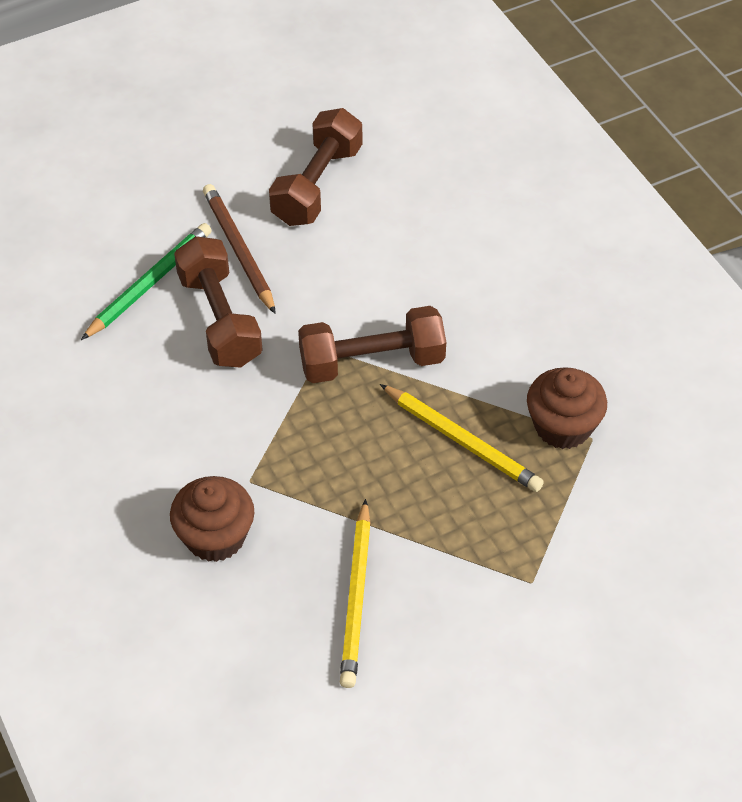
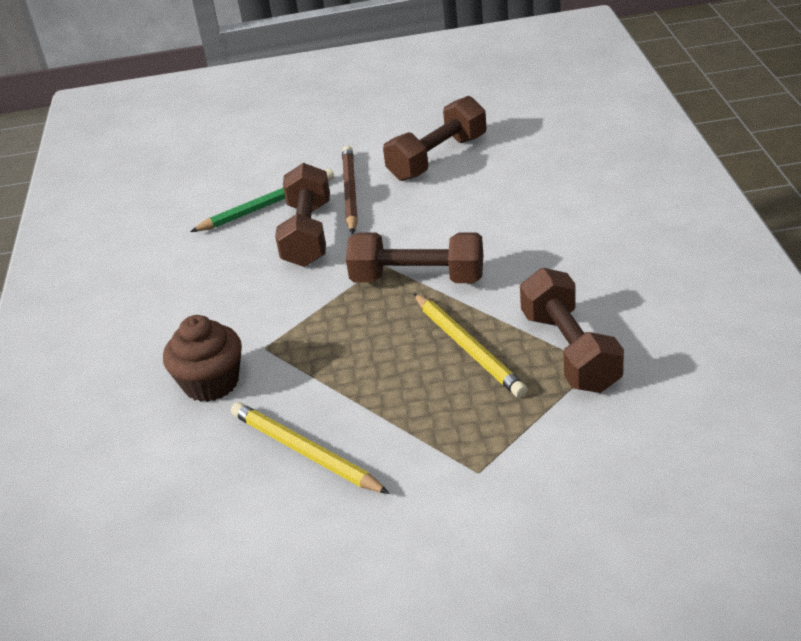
camera: 25 degrees right, 15 degrees down
yellow pencil [340,499,371,688] -> yellow pencil turned 105 degrees clockwise [231,402,390,494]
brown cupcake [527,367,607,449] -> brown dumbbell [520,268,624,393]

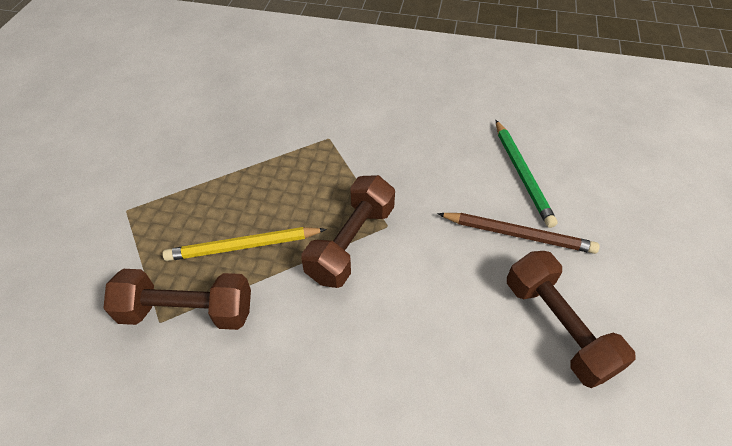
camera: 105 degrees right, 15 degrees up
brown cupcake [163,315,242,402] -> none
yellow pencil [231,402,390,494] -> none
brown dumbbell [275,163,330,267] -> none

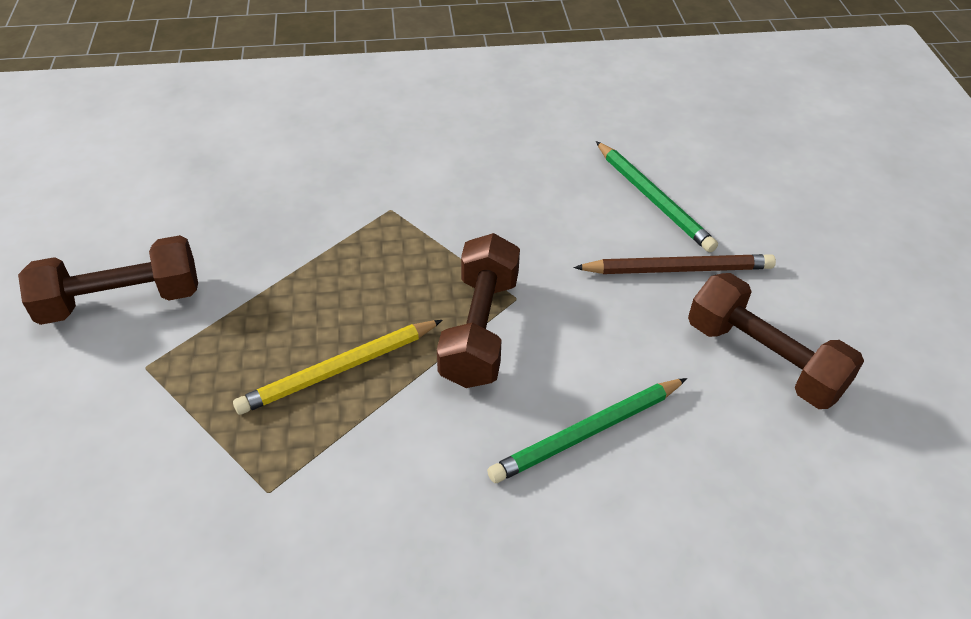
camera: 20 degrees left, 5 degrees down
brown dumbbell [103,269,251,330] -> brown dumbbell moved to [18,235,198,325]
none -> green pencil [487,378,687,483]

